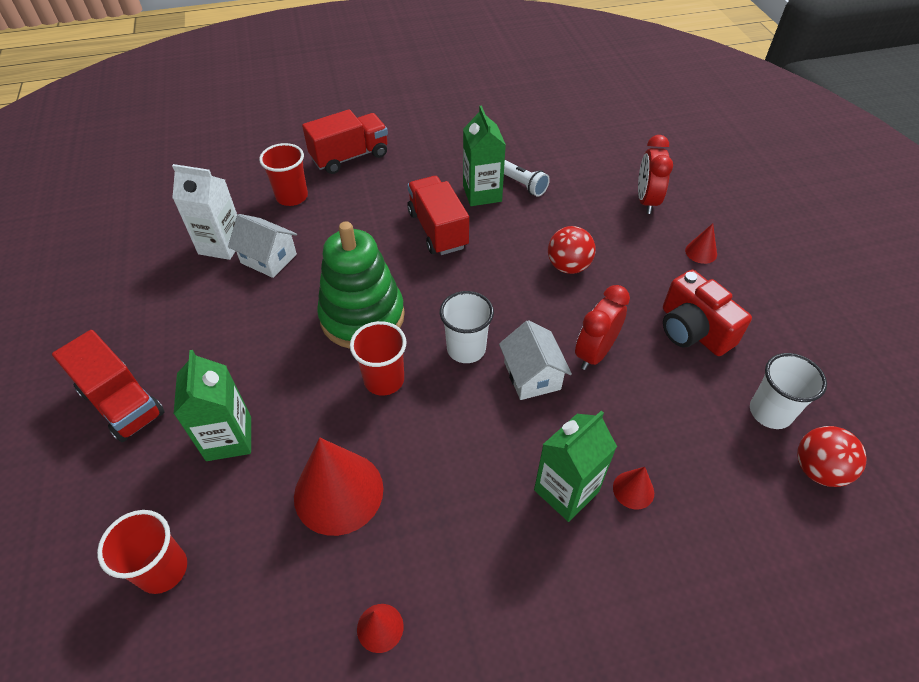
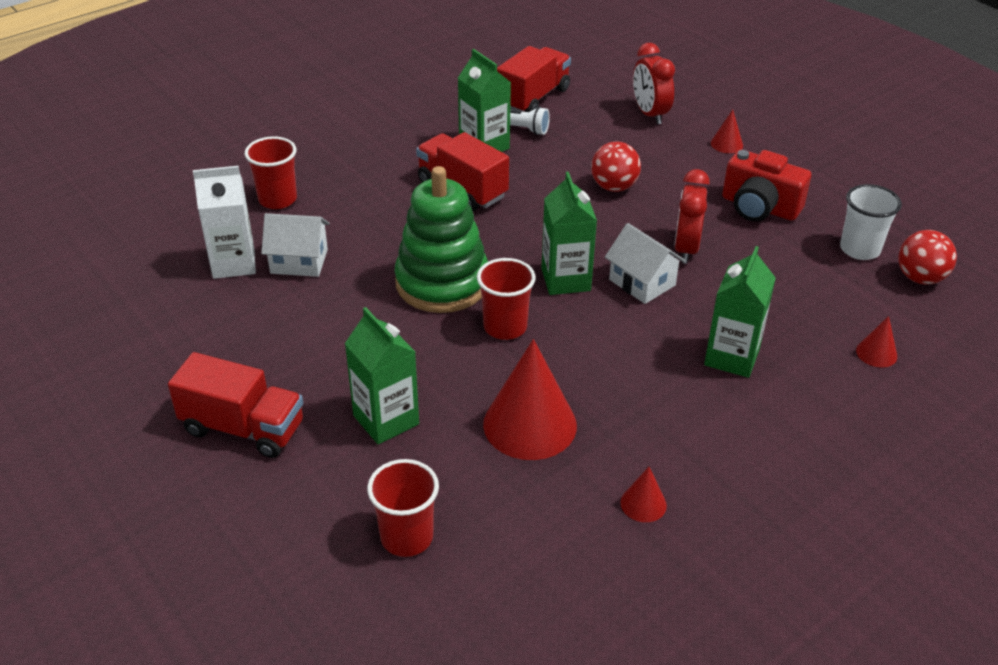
camera: 25 degrees left, 10 degrees down
red truck [302,109,388,174] -> red truck moved to [497,46,571,112]
white cup [440,291,494,363] -> green carton [541,172,597,295]
red cone [613,467,654,509] -> red cone moved to [856,316,897,367]

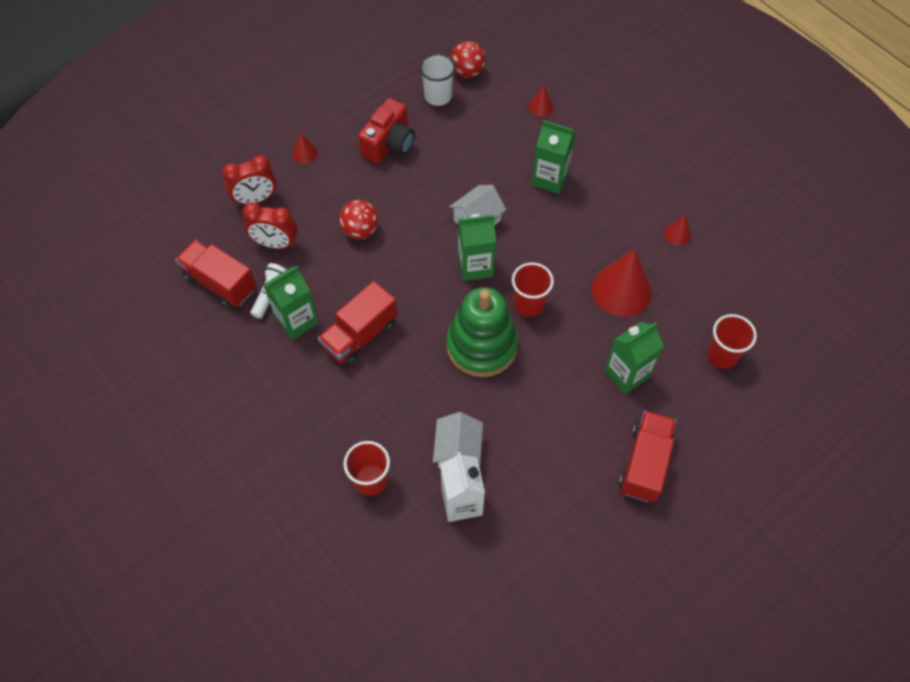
camera: 90 degrees left, 20 degrees up
red clock [674,169,710,264] -> red clock moved to [242,203,298,249]

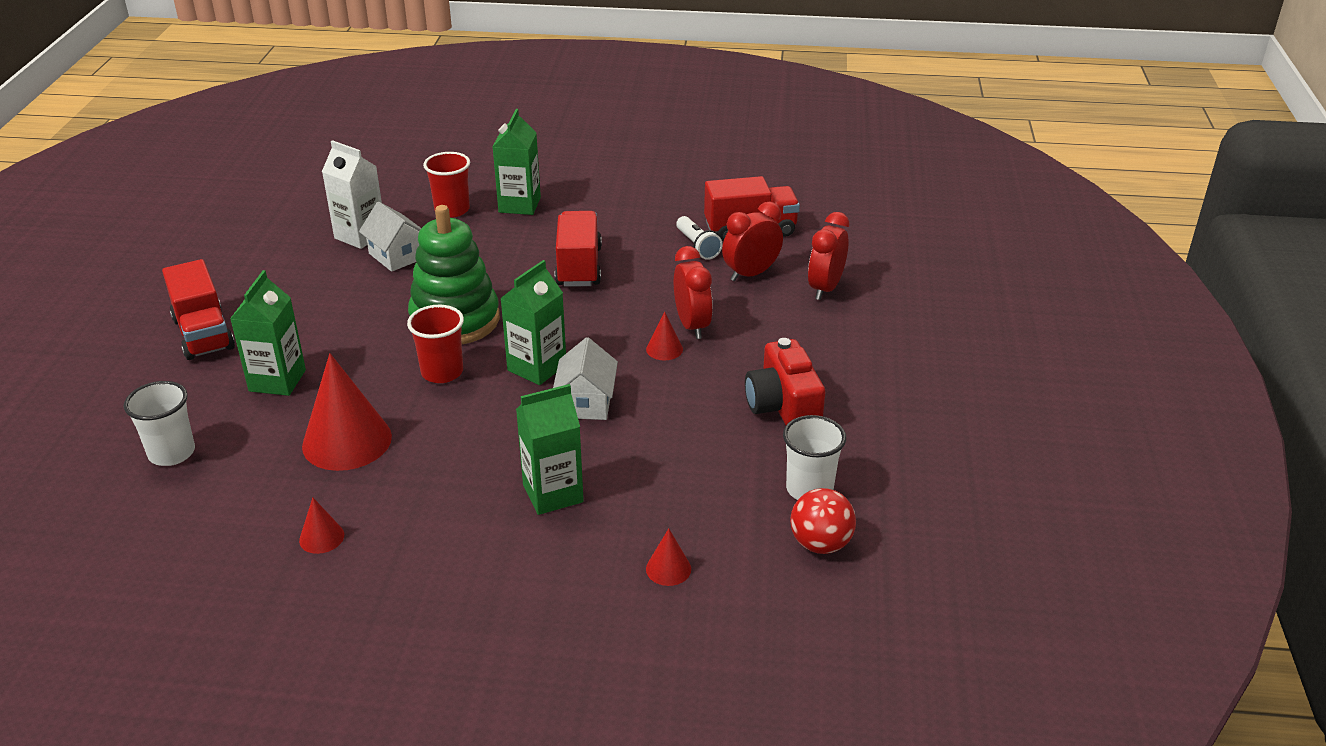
camera: 135 degrees right, 25 degrees down
green carton [263,266,319,340] -> green carton moved to [493,109,541,215]
red cone [292,133,318,164] -> red cone moved to [646,311,683,360]
red ball [339,200,378,239] -> red clock [674,246,713,339]
red cup [707,314,757,369] -> white cup [124,381,195,466]

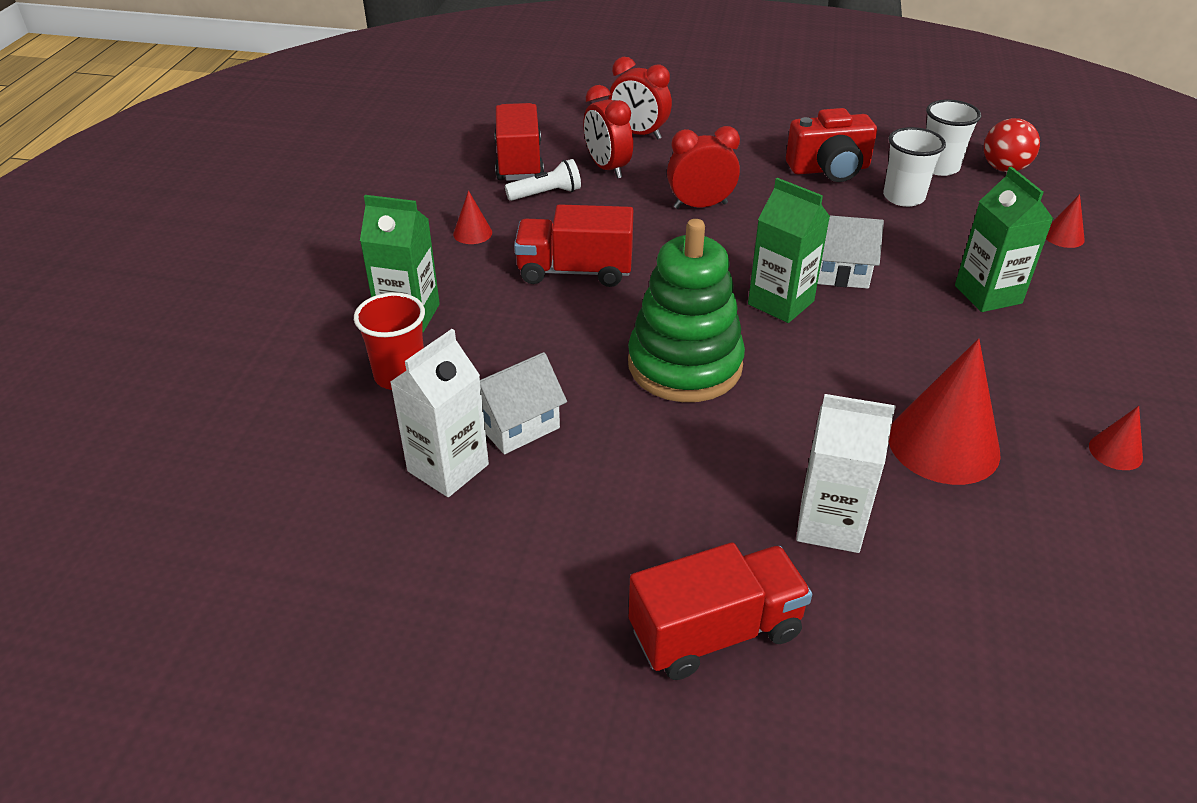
camera: 85 degrees left, 5 degrees up
white cup [124,381,195,466] -> white cup moved to [883,127,946,207]
green carton [230,270,306,396] -> white carton [796,394,895,553]
red cup [407,305,464,383] -> none
red cone [646,311,683,360] -> red cone moved to [453,191,492,244]

